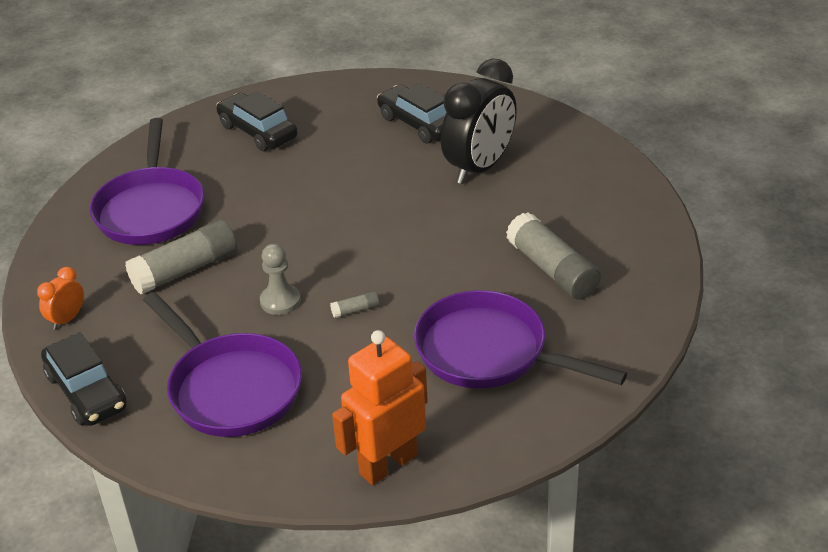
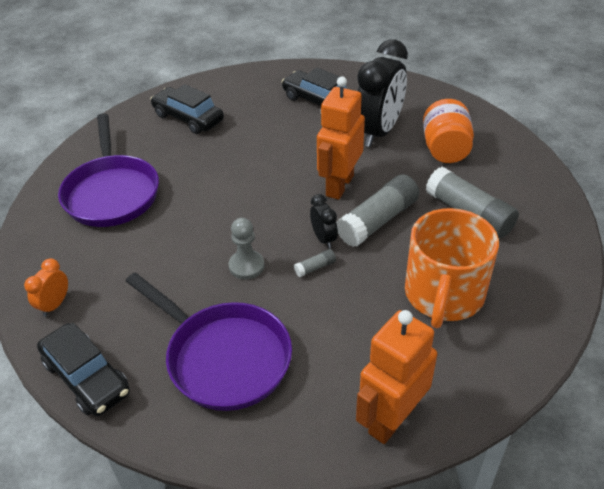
camera: 10 degrees left, 5 degrees up
grey glue stick [125,220,237,295] -> grey glue stick moved to [337,174,419,247]
purple pan [414,290,627,388] -> orange mug [405,208,499,328]
none -> black clock [310,194,338,249]
none -> orange robot [317,76,365,200]
none -> orange jar [423,99,474,163]

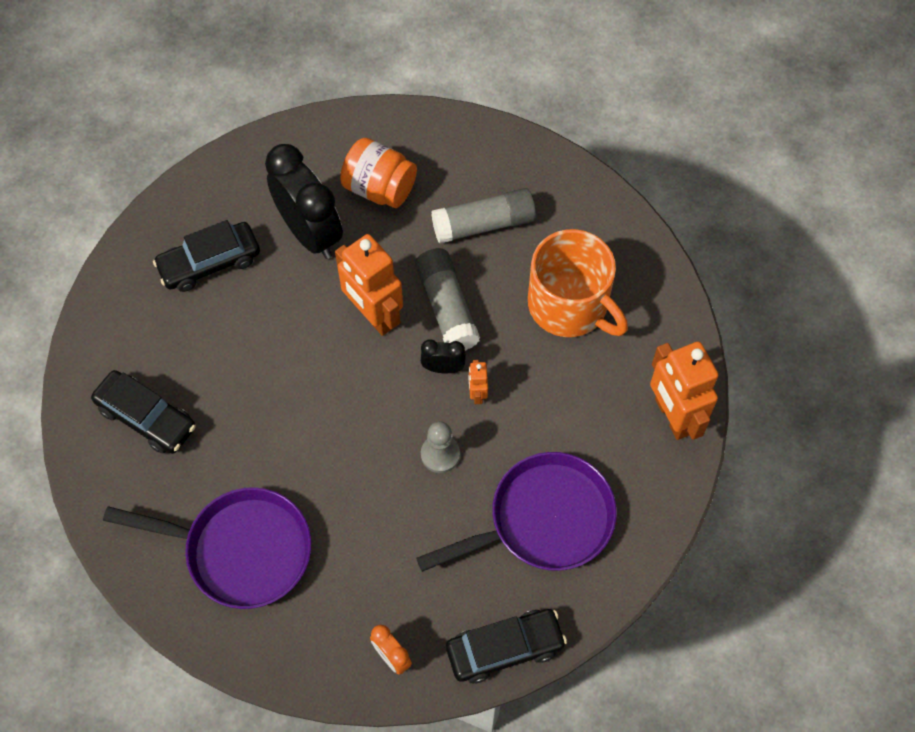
camera: 65 degrees left, 20 degrees up
black car [150,84,224,134] -> black car turned 120 degrees counterclockwise [91,370,196,454]
grey glue stick [294,249,336,277] -> orange robot [469,360,488,404]

